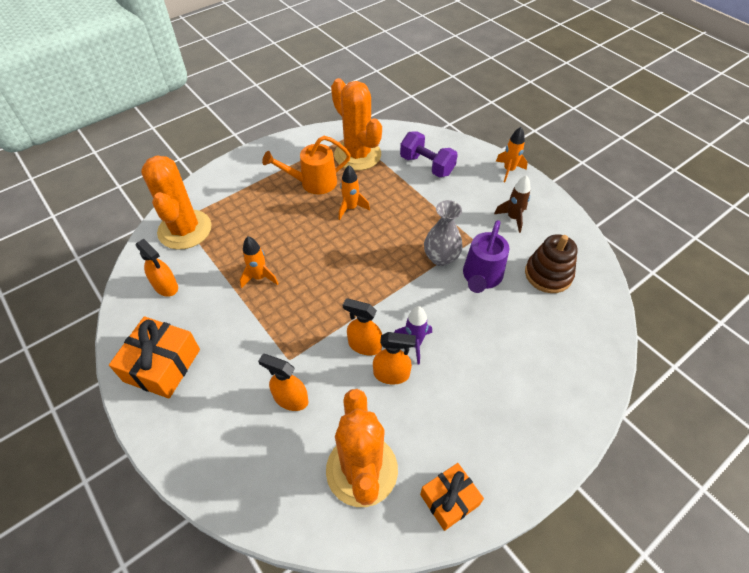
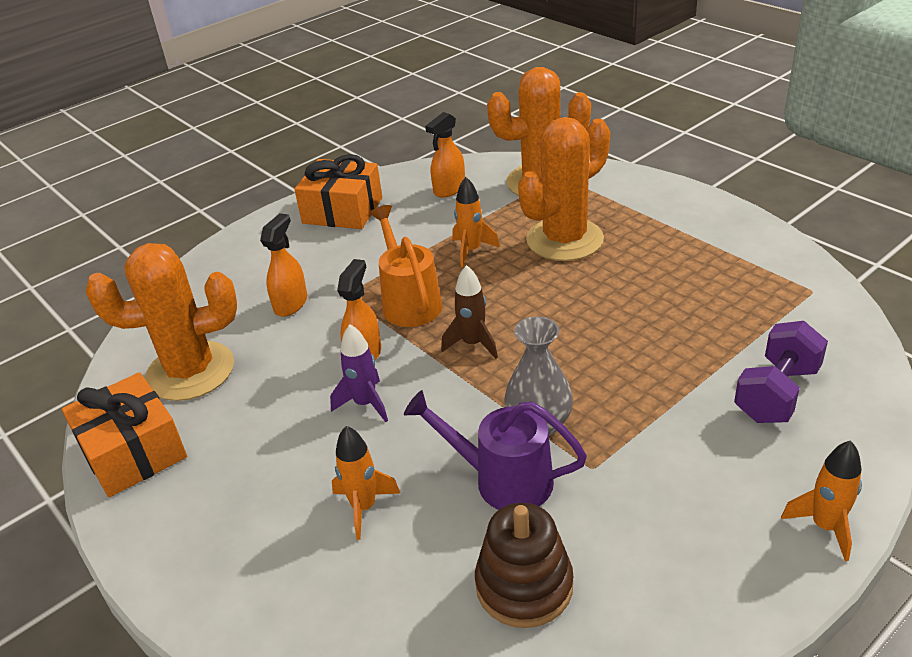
camera: 90 degrees right, 15 degrees down
orange watering can [262,136,351,194] -> orange watering can moved to [370,205,442,327]
orange cactus [331,78,382,171] -> orange cactus moved to [518,117,610,261]
orange rocket [339,165,370,220] -> orange rocket moved to [332,426,400,540]
orange spray bottle [373,332,416,384] -> none
orange gift [420,463,484,531] -> orange gift [62,372,187,497], size x1.52
brown rocket [494,175,531,233] -> brown rocket moved to [441,265,498,359]

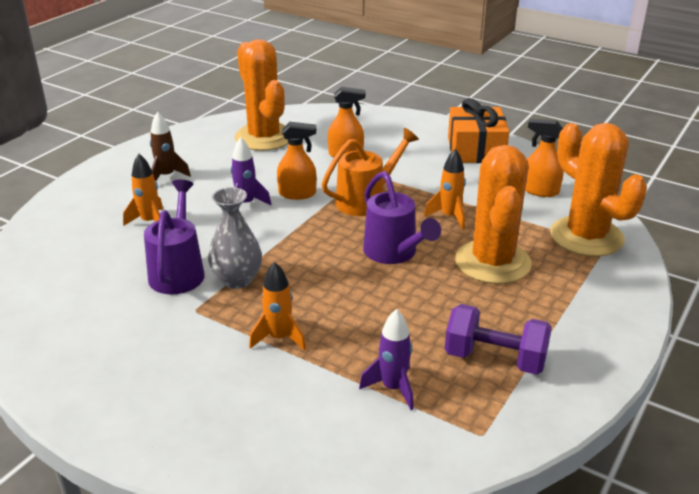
camera: 70 degrees right, 5 degrees down
orange gift [62,372,187,497] -> none
brown rocket [441,265,498,359] -> brown rocket moved to [150,112,191,181]
brown stacking toy [475,503,574,628] -> none
orange cactus [518,117,610,261] -> orange cactus turned 60 degrees clockwise [455,145,531,284]
purple dumbbell [734,321,828,423] -> purple dumbbell moved to [445,304,552,375]
orange rocket [781,440,862,562] -> orange rocket moved to [249,262,306,351]
none -> purple rocket [359,309,414,410]
none -> purple watering can [363,171,441,264]

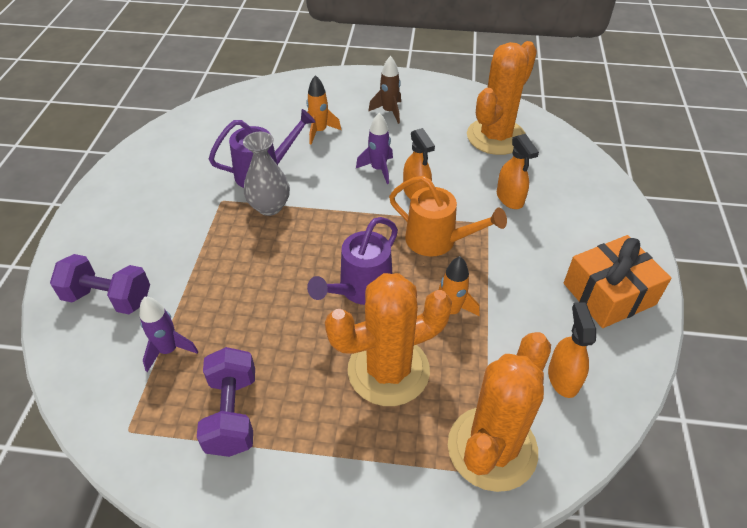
camera: 65 degrees right, 15 degrees up
orange rocket [249,262,306,351] -> none
none -> purple dumbbell [50,254,150,314]

